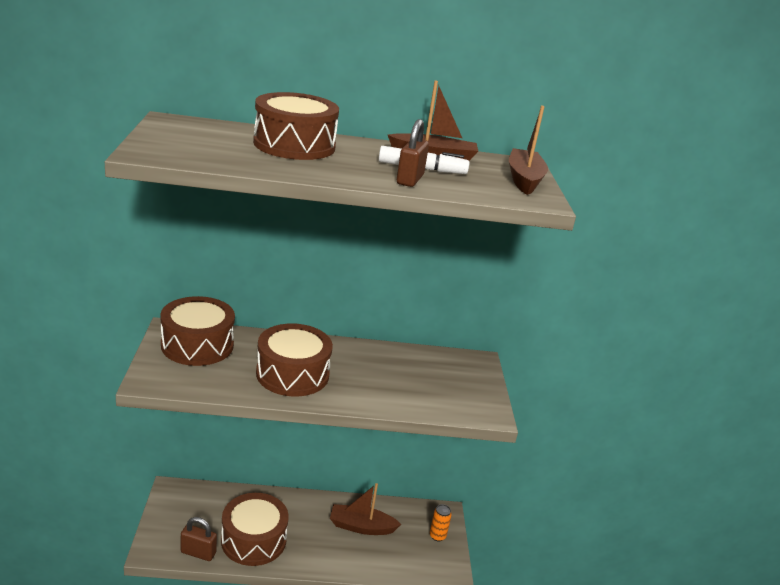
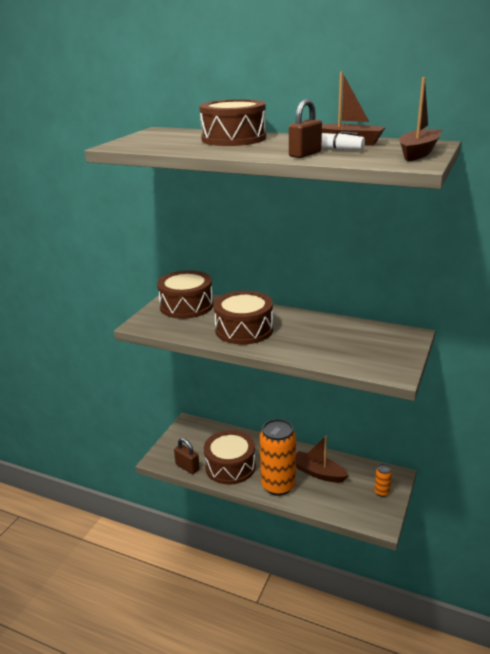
camera: 30 degrees right, 0 degrees up
none -> orange can [260,419,296,496]

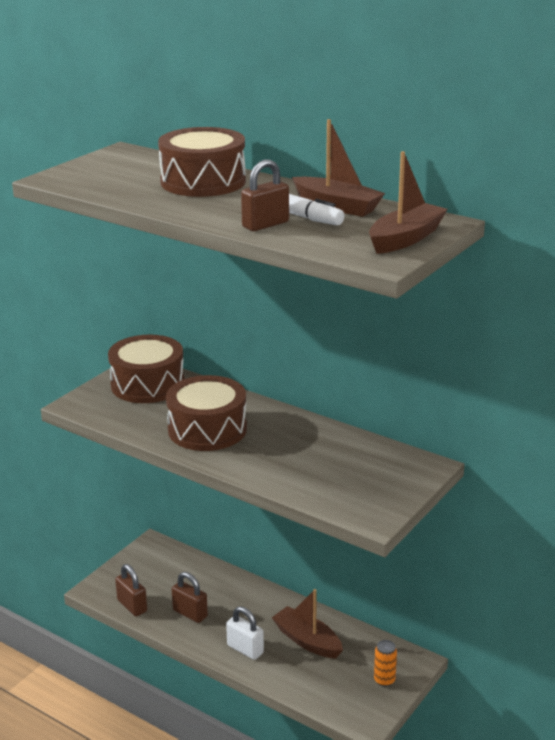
camera: 10 degrees right, 0 degrees up
brown drum [204,430,256,485] -> brown padlock [171,572,208,623]
orange can [260,419,296,496] -> white padlock [226,606,264,660]

